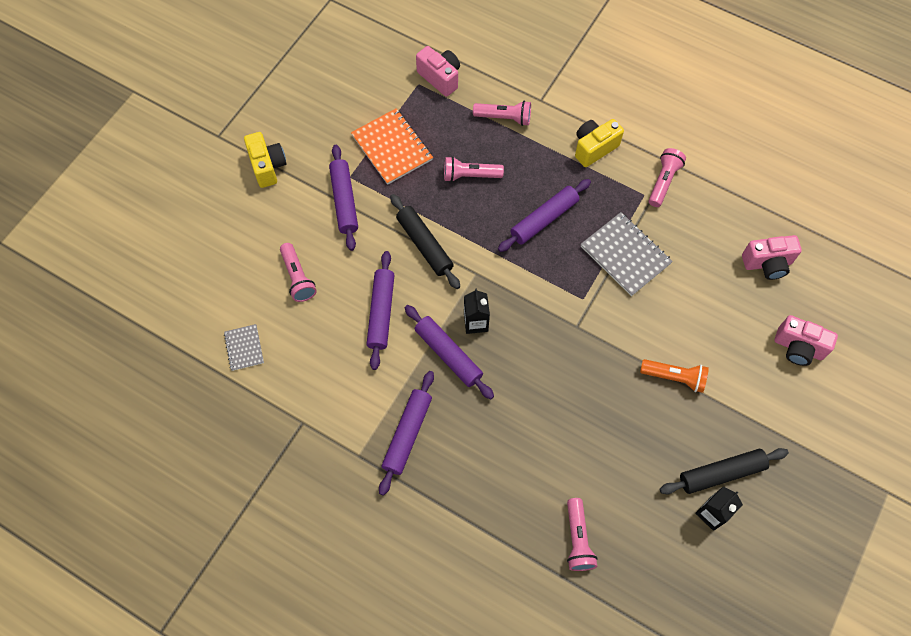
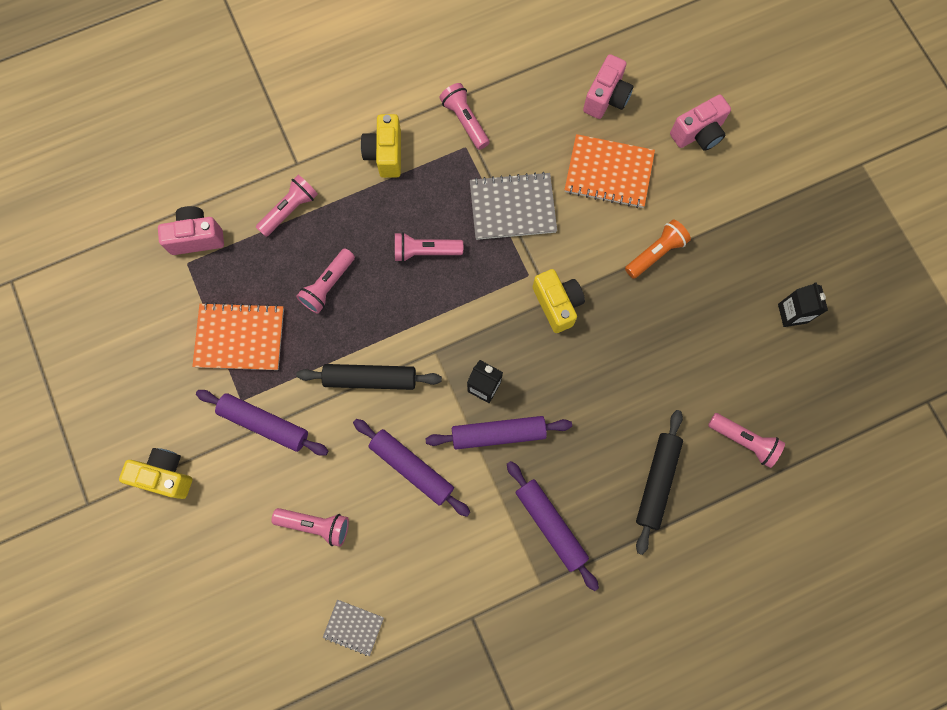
camera: 55 degrees left, 10 degrees up
purple rolling pin [498,179,591,252] -> pink flashlight [395,232,463,262]
black rolling pin [660,448,789,495] -> black rolling pin moved to [636,410,683,555]
none -> yellow camera [533,269,585,333]
none -> orange notebook [564,134,655,208]

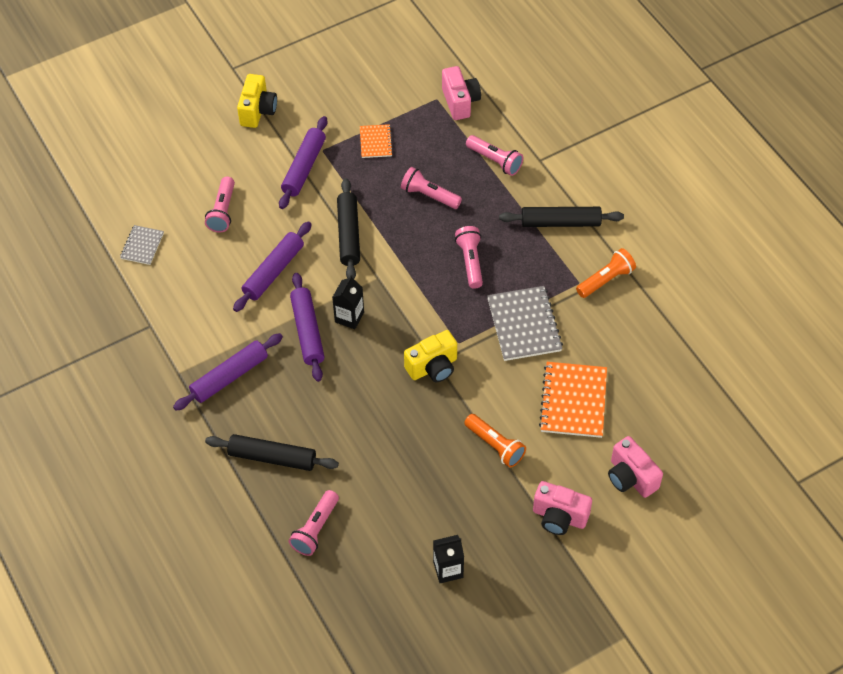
camera: 85 degrees right, 20 degrees down
orange notebook [192,302,284,370] -> orange notebook [360,124,393,158], size x0.55
yellow camera [361,114,401,178] -> black rolling pin [499,207,624,227]
pink flashlight [439,83,490,150] -> orange flashlight [576,248,636,298]
pink camera [583,54,633,119] -> pink camera moved to [533,481,592,535]

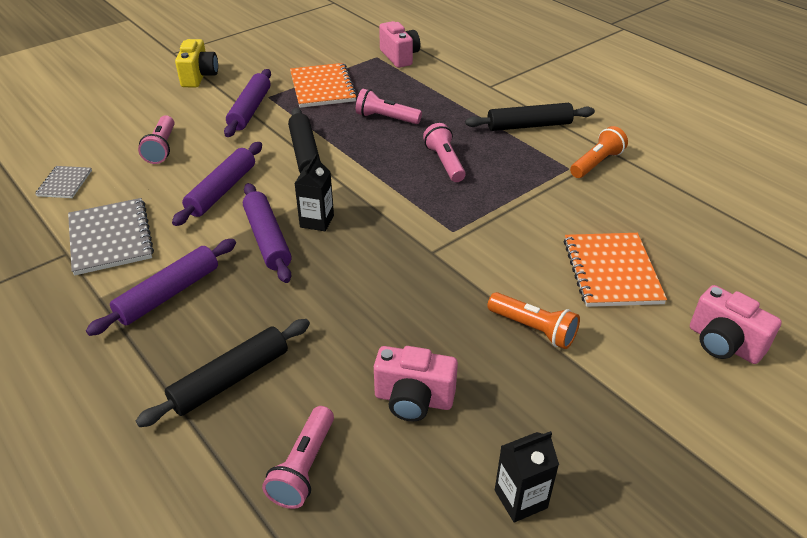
camera: 10 degrees left, 15 degrees down
black rolling pin [205,434,339,471] -> black rolling pin turned 45 degrees counterclockwise [136,319,310,427]
orange notebook [360,124,393,158] -> orange notebook [290,63,357,108], size x1.80
yellow camera [404,330,457,382] -> none
pink flashlight [466,135,523,176] -> none
grey notebook [487,286,563,361] -> grey notebook moved to [68,198,154,275]
pink camera [533,481,592,535] -> pink camera moved to [374,346,458,422]

